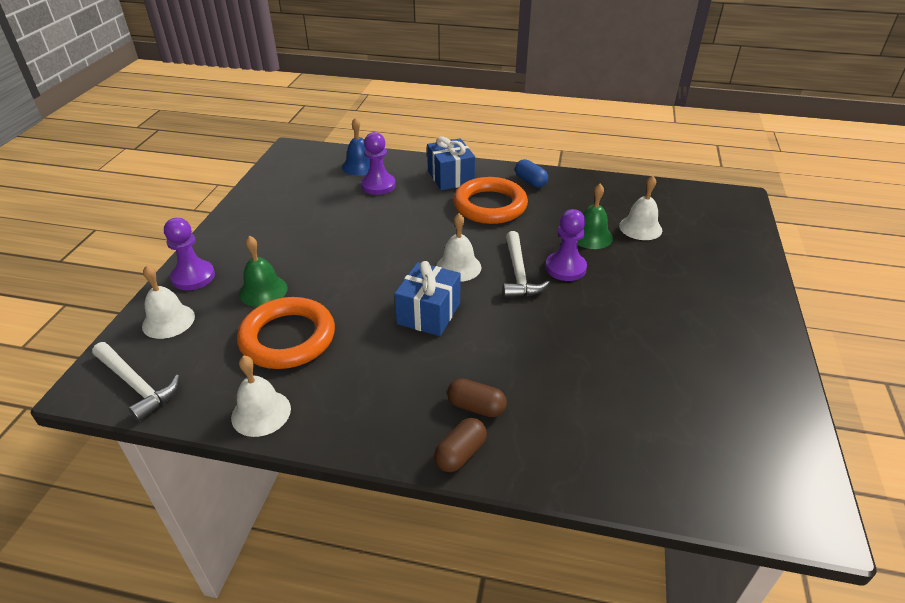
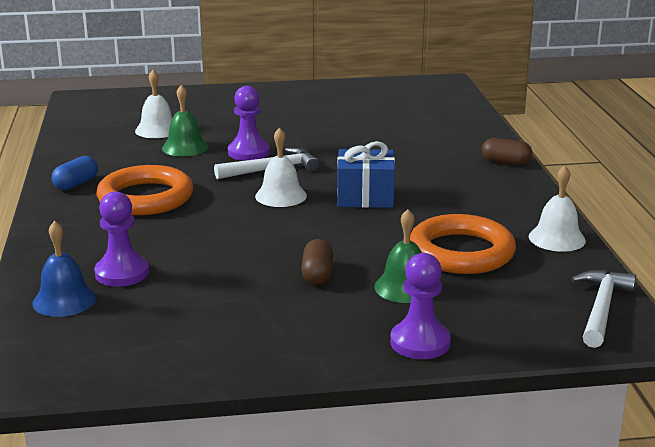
camera: 110 degrees left, 15 degrees down
white bell [142,265,195,339] -> none
blue gift [427,136,475,190] -> none
brown capsule [447,378,507,417] -> brown capsule moved to [301,239,333,285]

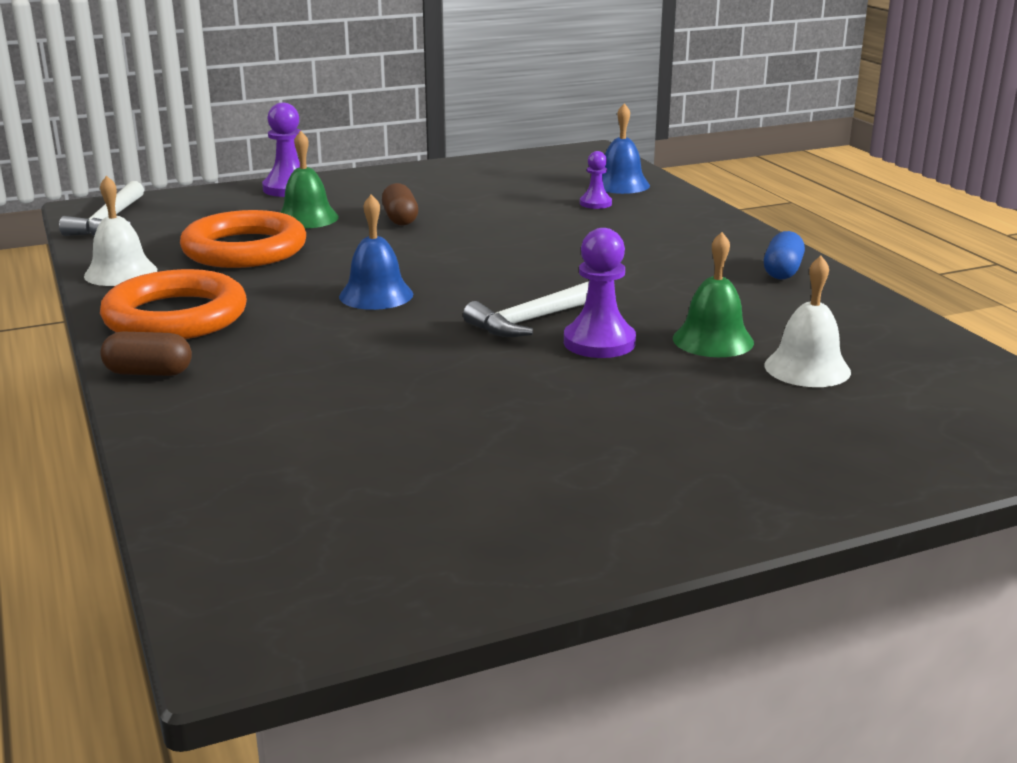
camera: 165 degrees right, 0 degrees up
purple pawn [94,191,149,287] -> purple pawn [580,151,612,209], size x0.60
orange ring [97,165,193,215] -> orange ring moved to [100,269,247,339]
white bell [255,127,307,207] -> none
blue gift [337,141,395,208] -> blue bell [339,194,413,310]

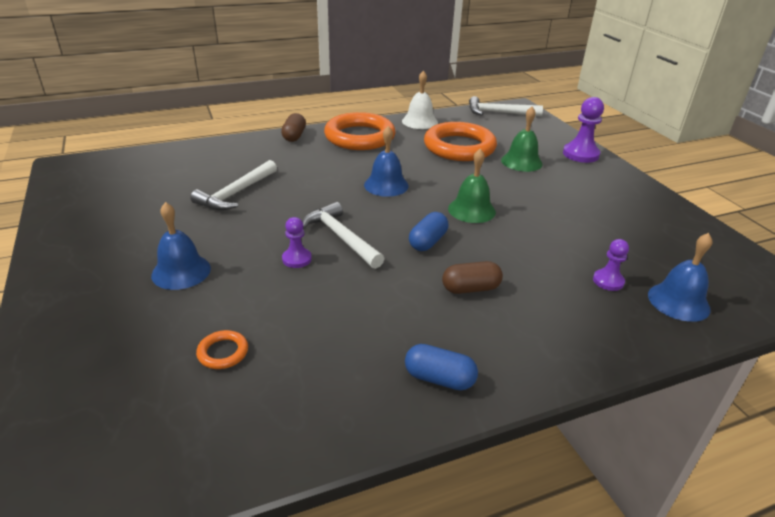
camera: 90 degrees right, 10 degrees up
brown capsule [382,183,418,226] -> brown capsule moved to [442,261,503,294]
purple pawn [564,228,636,358] -> purple pawn [282,217,312,268], size x0.60
green bell [673,232,754,357] -> green bell moved to [448,149,496,223]
white bell [765,256,851,387] -> orange ring [196,330,248,369]
none -> blue bell [151,202,211,290]
none -> white hammer [190,160,277,210]
none -> blue capsule [409,212,448,251]

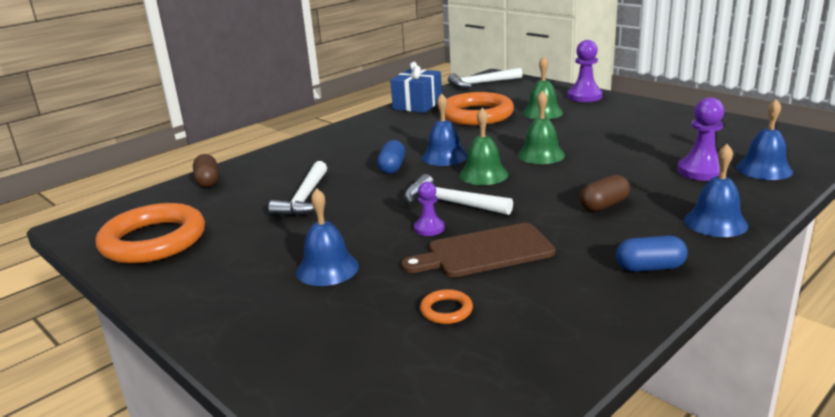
camera: 20 degrees left, 10 degrees down
brown capsule [281,113,306,142] -> brown capsule moved to [193,154,219,187]
orange ring [324,112,396,150] -> orange ring moved to [96,203,205,264]
white bell [402,70,438,129] -> blue gift [390,62,442,113]
blue capsule [409,212,448,251] -> blue capsule moved to [377,140,405,174]
purple pawn [593,239,629,291] -> purple pawn [677,97,724,181], size x1.67
none -> brown cutting board [401,223,556,277]
none -> green bell [459,108,509,185]
none -> blue bell [684,144,749,237]

